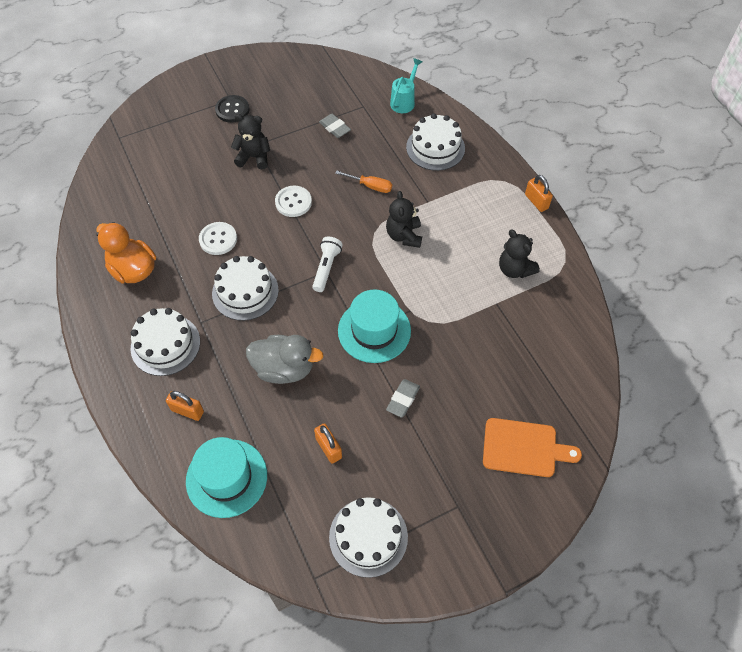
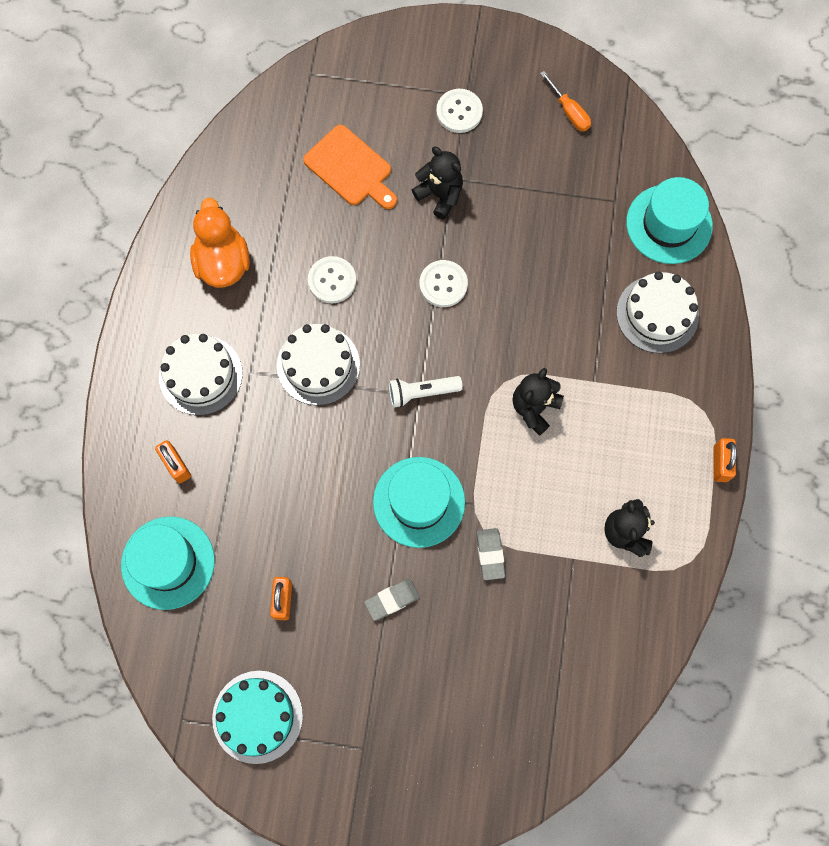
camera: 35 degrees right, 15 degrees up
black button [215,95,249,123] -> white button [436,89,483,133]
grey duck [246,335,324,384] -> none
white flashlight [312,237,343,292] -> white flashlight turned 150 degrees counterclockwise [389,376,463,408]
grey eraser [319,114,351,138] -> grey eraser moved to [476,528,505,580]
white cake [329,497,408,578] -> turquoise cake [212,671,303,764]
orange screwdriver [335,170,392,193] -> orange screwdriver moved to [540,71,591,131]
turquoise watering can [390,58,422,113] -> turquoise hat [626,177,713,264]
orange cutting board [483,418,582,477] -> orange cutting board moved to [303,125,397,209]

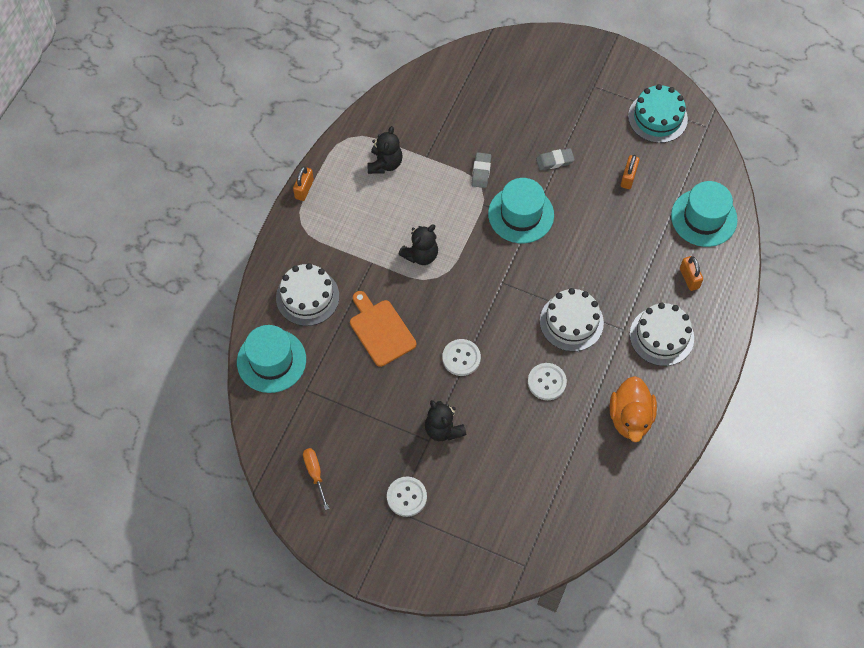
camera: 165 degrees left, 10 degrees down
orange cutting board [303,125,397,209] -> orange cutting board moved to [350,291,416,367]
white flashlight [389,376,463,408] -> none

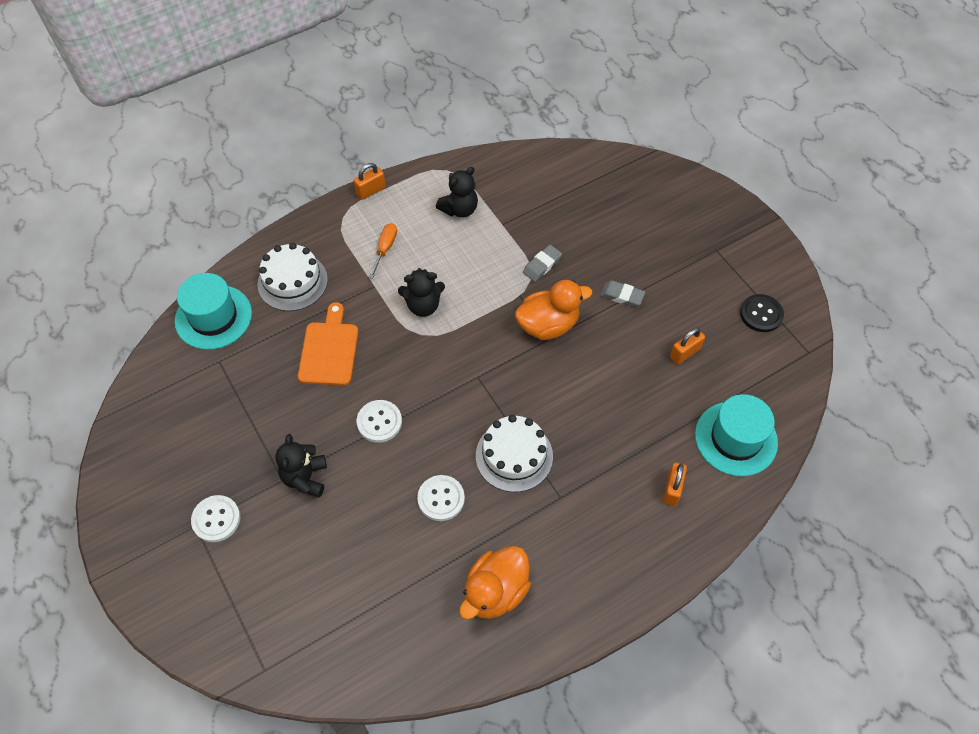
camera: 35 degrees right, 5 degrees down
orange screwdriver [303,448,329,510] -> orange screwdriver moved to [369,223,397,278]
turquoise hat [488,178,554,243] -> orange duck [515,280,592,340]
turquoise cake [628,84,688,143] -> black button [740,294,784,332]
white cake [630,303,694,366] -> none

